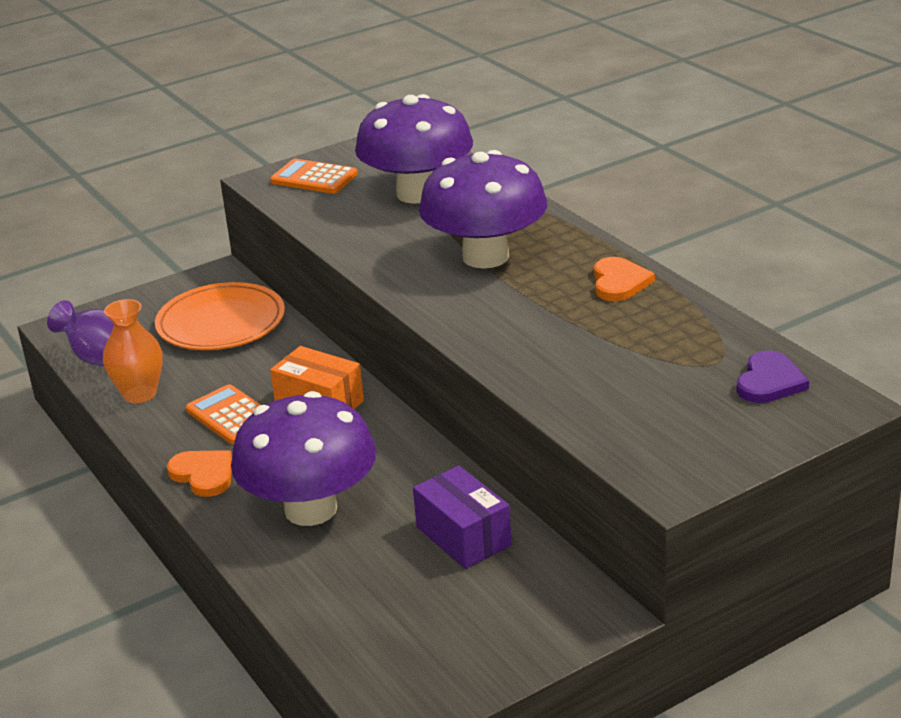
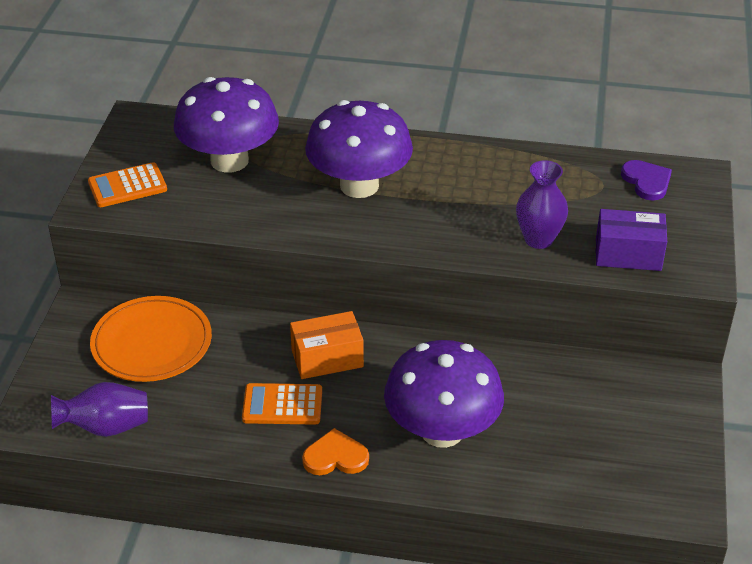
camera: 50 degrees left, 10 degrees up
orange vase [103,299,163,403] -> none
purple box [413,466,512,569] -> purple box moved to [596,209,667,271]
orange heart [594,257,655,301] -> none
none -> purple vase [516,160,568,249]

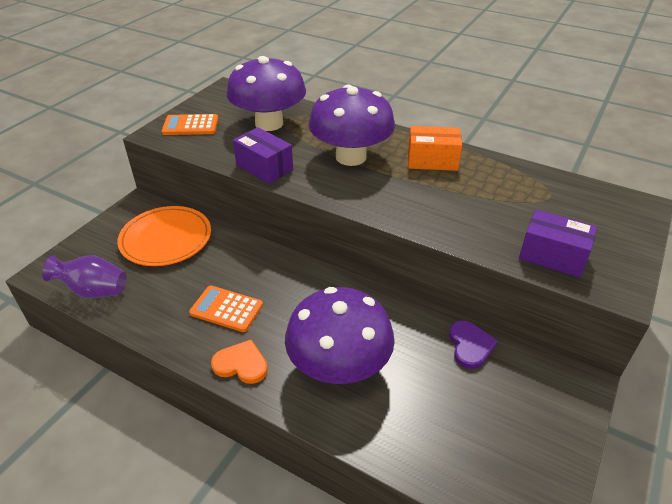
camera: 20 degrees right, 0 degrees up
orange box [290,311,364,379] -> orange box moved to [408,126,462,171]
purple vase [516,160,568,249] -> none
purple heart [621,160,672,201] -> purple heart moved to [449,320,498,369]
none -> purple box [233,127,293,184]

